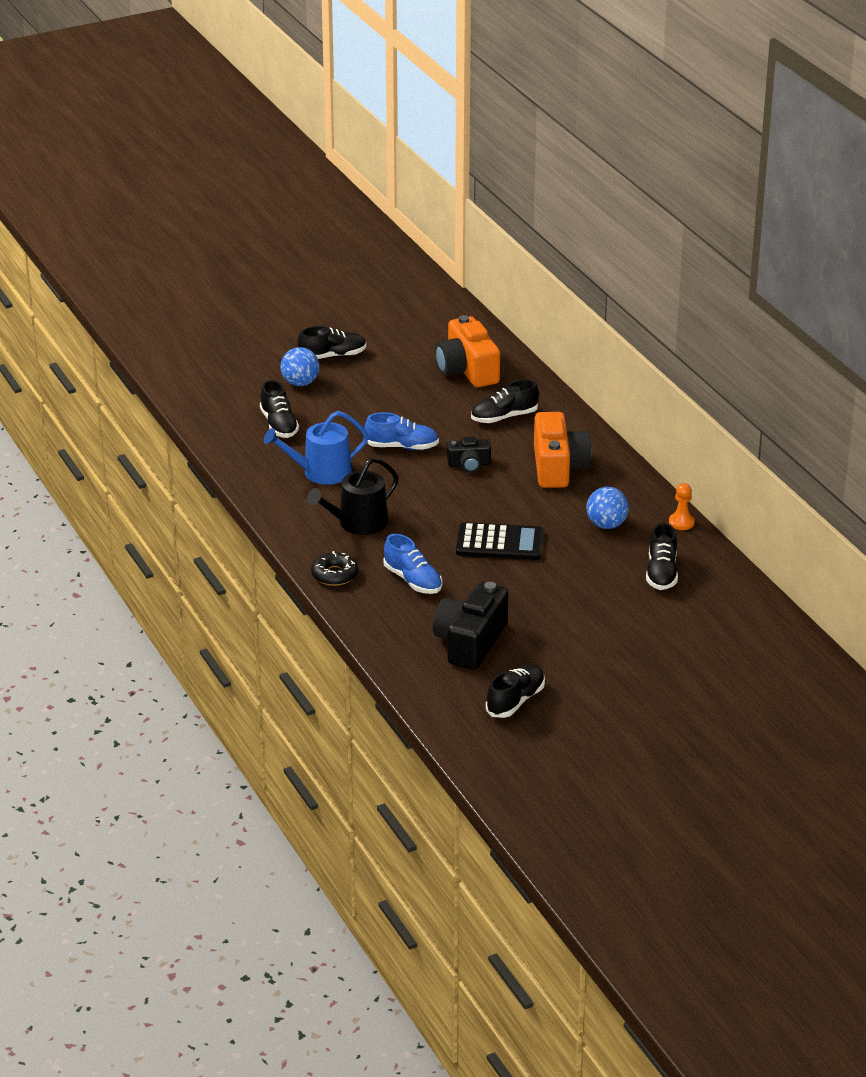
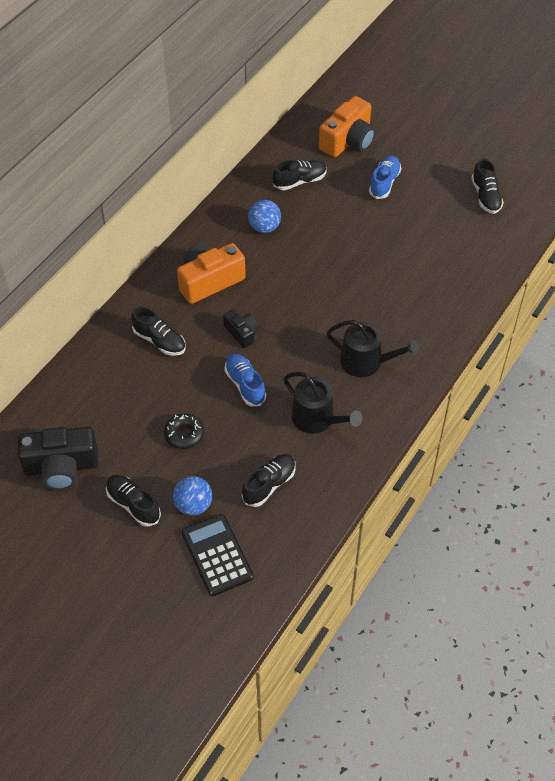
camera: 120 degrees left, 20 degrees up
blue watering can [264,411,368,485] -> black watering can [284,372,362,434]
black donut [311,551,358,586] -> black donut moved to [164,413,204,449]
blue shoe [383,534,442,594] -> blue shoe moved to [369,155,401,199]
black camera [433,582,508,670] -> black camera moved to [18,427,98,490]
orange camera [435,315,500,387] -> orange camera moved to [319,96,376,157]
black calculator [456,522,543,560] -> black calculator moved to [182,514,254,596]
black shoe [486,664,545,718] -> black shoe turned 105 degrees counterclockwise [471,159,504,214]
orange pawn [669,483,695,530] -> none

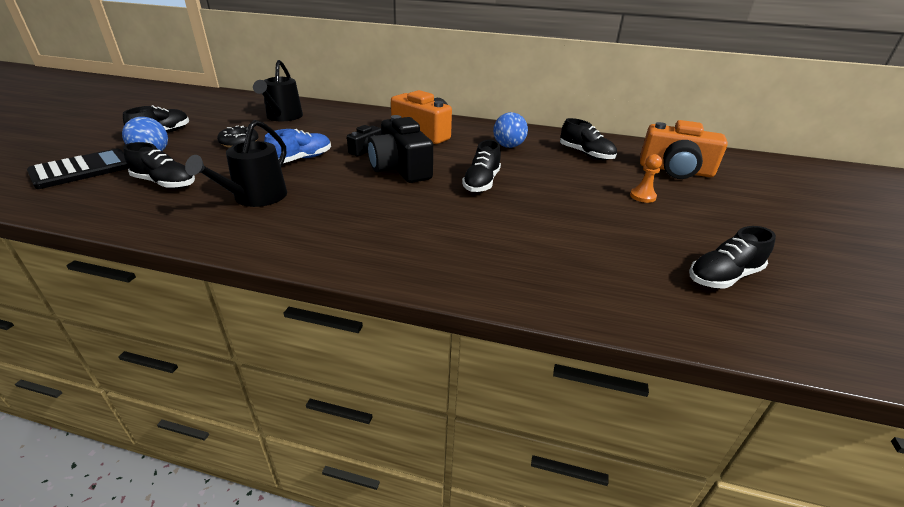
camera: 70 degrees right, 20 degrees down
black camera [18,427,98,490] -> black camera moved to [367,115,433,183]
black shoe [131,307,185,356] -> black shoe moved to [462,140,501,192]
black watering can [327,320,419,377] -> black watering can moved to [253,60,303,121]
blue shoe [369,155,401,199] -> orange pawn [630,154,662,203]

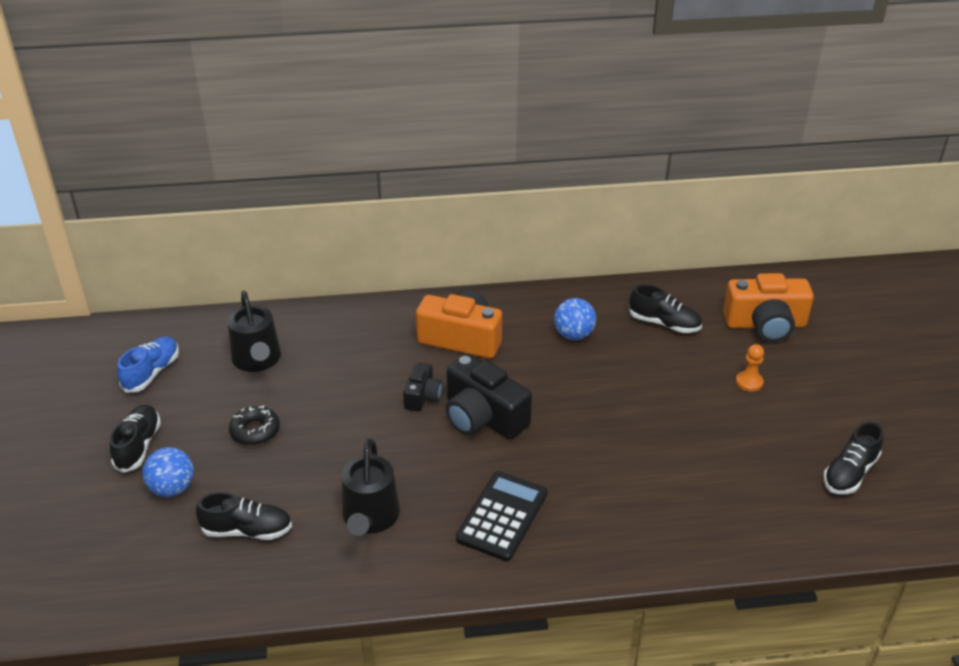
camera: 20 degrees left, 5 degrees up
black calculator [27,148,129,189] -> black calculator moved to [456,471,548,561]
blue shoe [264,129,331,163] -> blue shoe moved to [117,336,179,393]
black shoe [462,140,501,192] -> none

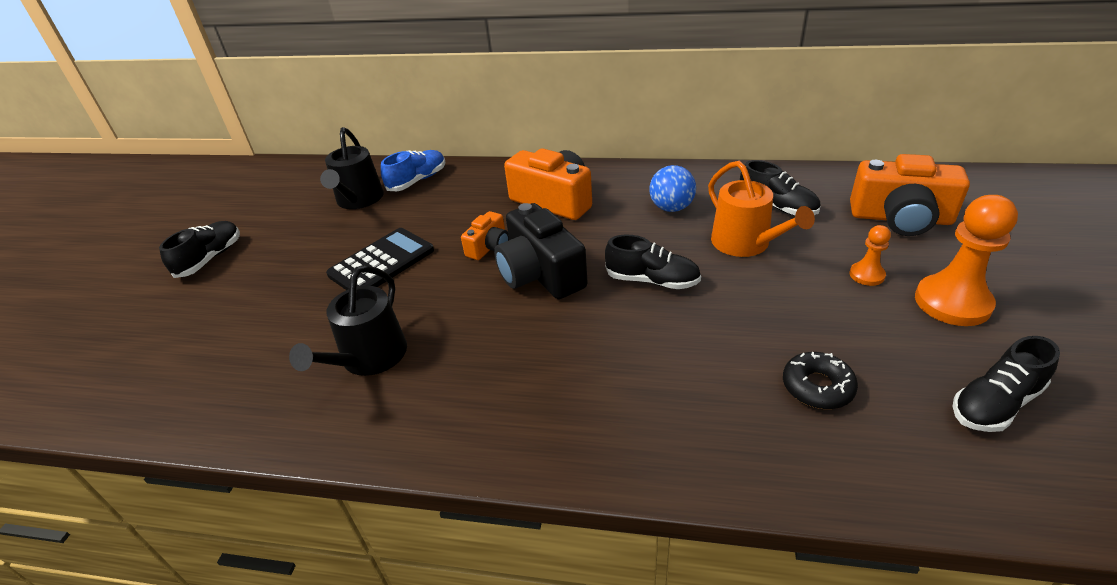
camera: 20 degrees right, 0 degrees up
blue shoe [117,336,179,393] -> blue shoe moved to [381,150,445,191]
blue ball [142,447,194,497] -> none
black shoe [196,492,292,540] -> black shoe moved to [605,235,701,289]
black donut [229,406,280,445] -> black donut moved to [783,352,858,409]
black camera [403,363,442,412] -> orange camera [461,211,509,260]
black calculator [456,471,548,561] -> black calculator moved to [326,228,434,290]
none -> orange watering can [708,161,815,257]
none -> orange pawn [915,195,1018,326]

